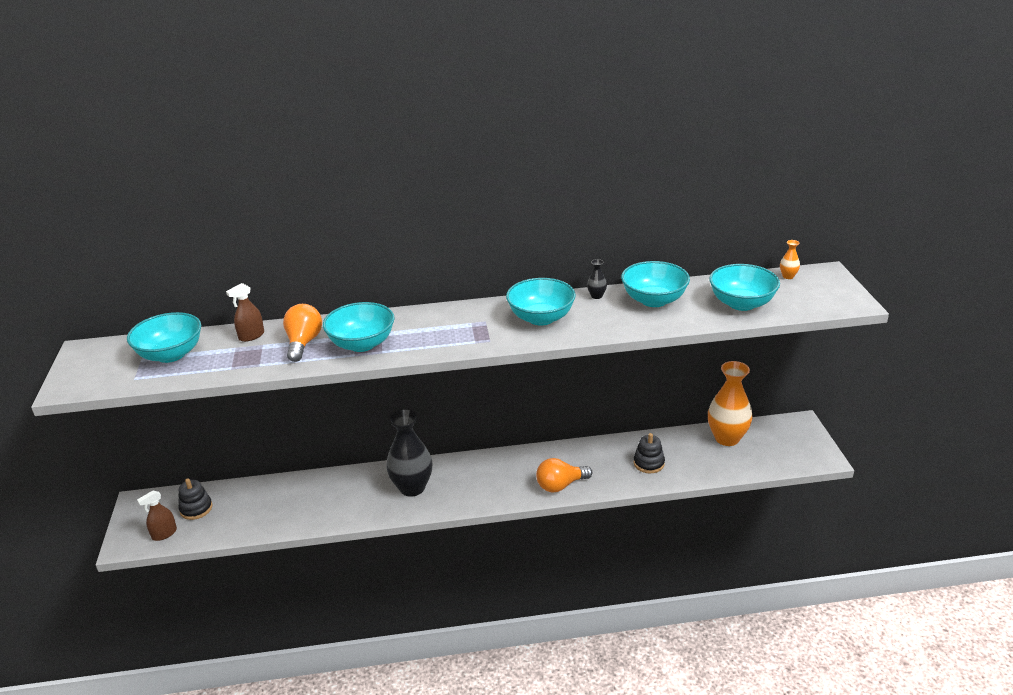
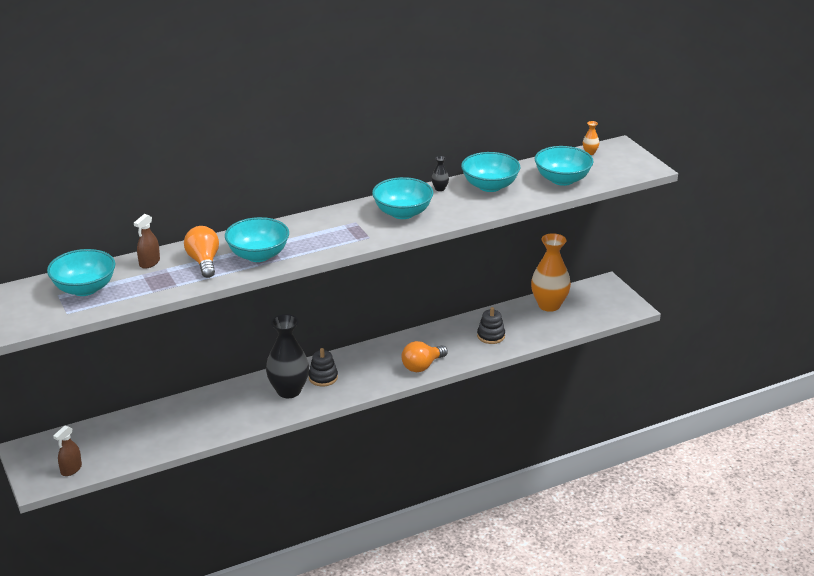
camera: 20 degrees left, 0 degrees up
black stacking toy [178,478,212,520] -> black stacking toy moved to [309,348,338,386]

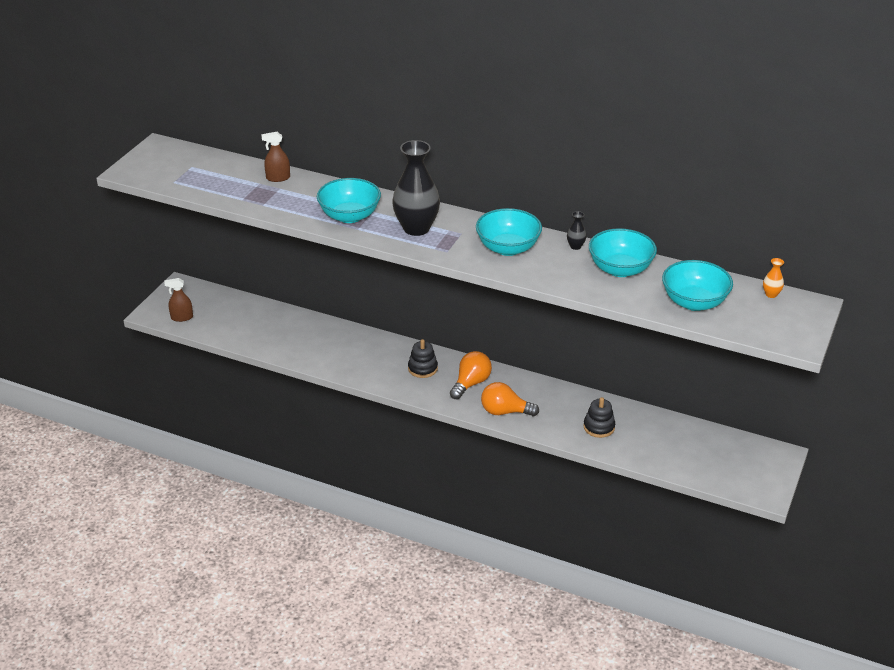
camera: 50 degrees right, 5 degrees up
turquoise bowl [47,249,115,296] -> none
orange light bulb [184,226,219,278] -> orange light bulb moved to [450,351,492,399]
black vase [266,314,309,398] -> black vase moved to [392,140,440,236]
orange vase [531,233,571,312] -> none

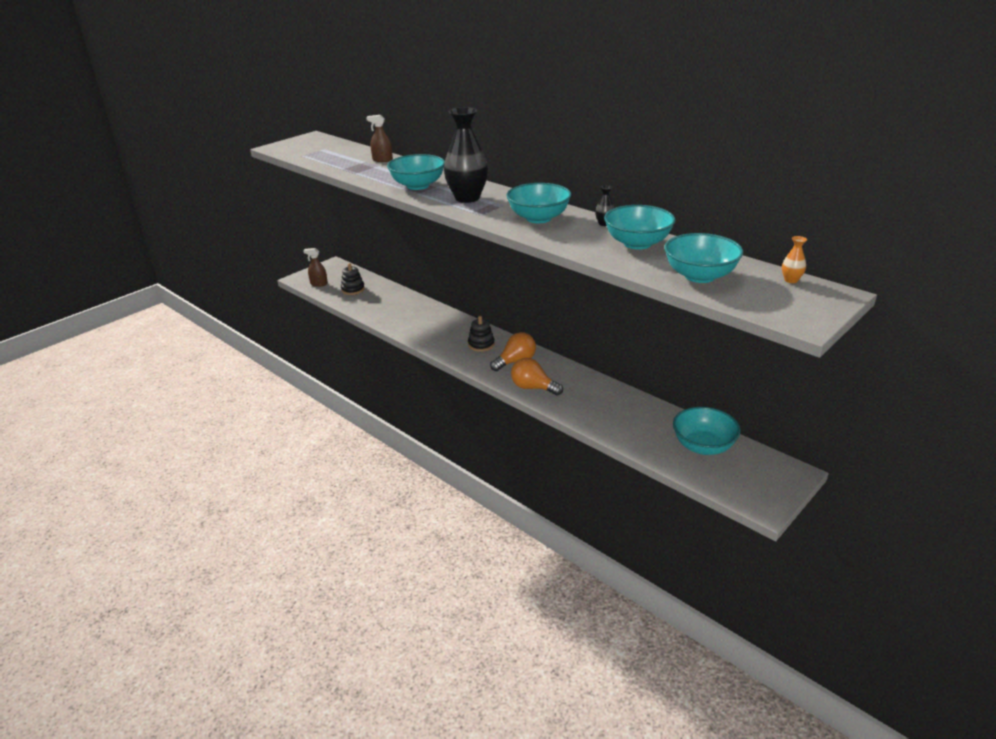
camera: 20 degrees right, 5 degrees down
black stacking toy [583,397,615,438] -> black stacking toy moved to [341,263,365,295]
none -> turquoise bowl [673,407,741,455]

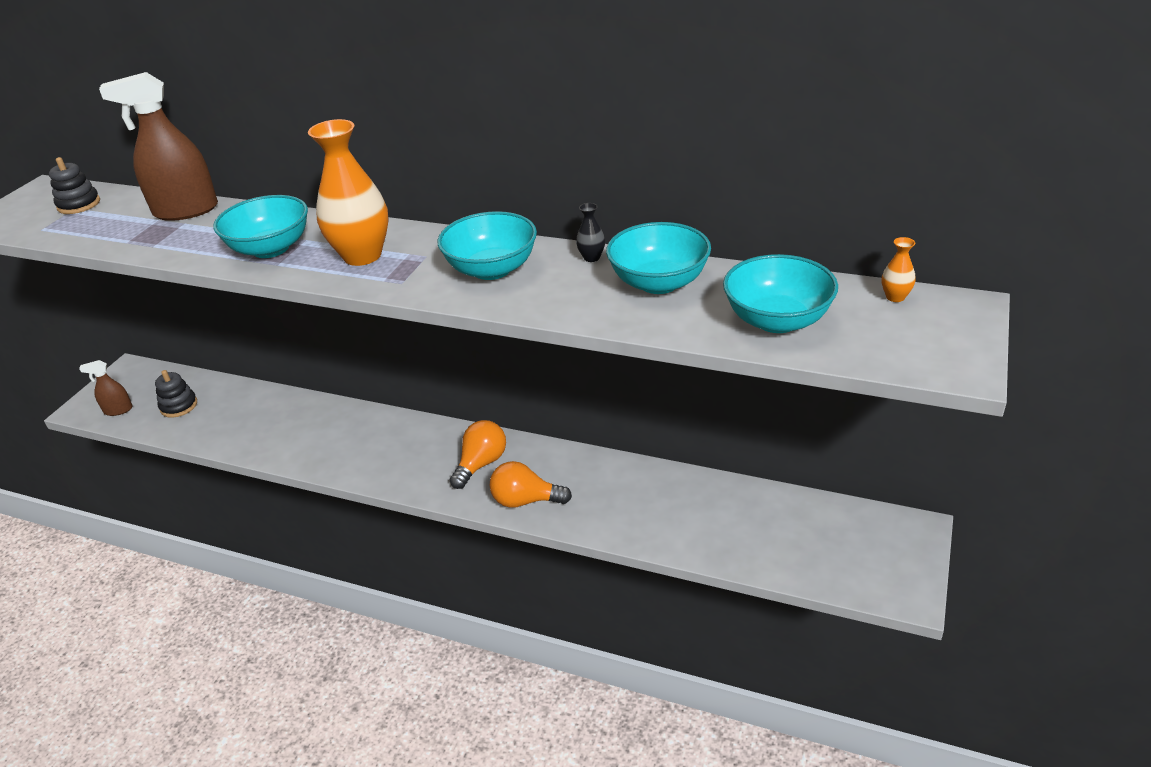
camera: 20 degrees left, 5 degrees up
brown spray bottle [366,115,393,162] -> brown spray bottle [99,72,218,221], size x1.94
black vase [444,107,488,203] -> orange vase [308,119,389,266]
black stacking toy [468,316,495,352] -> black stacking toy moved to [49,157,100,214]
turquoise bowl [673,407,741,455] -> none

